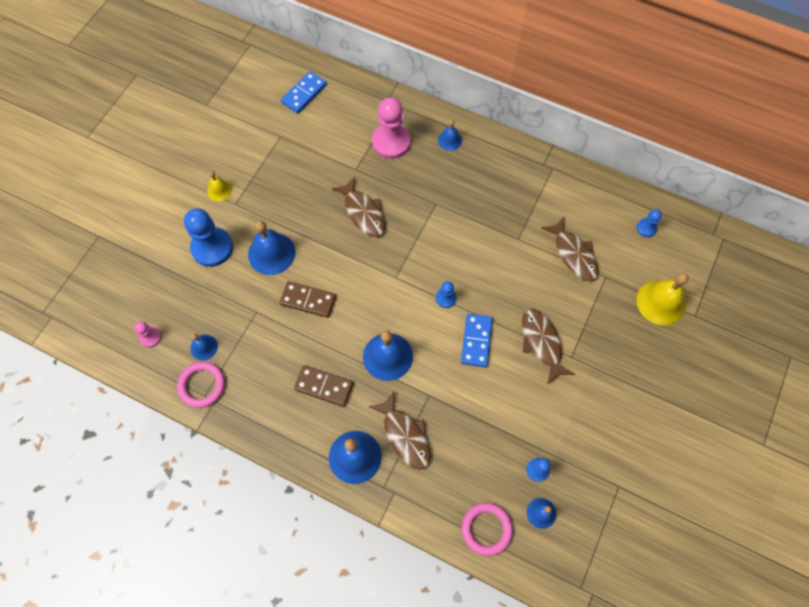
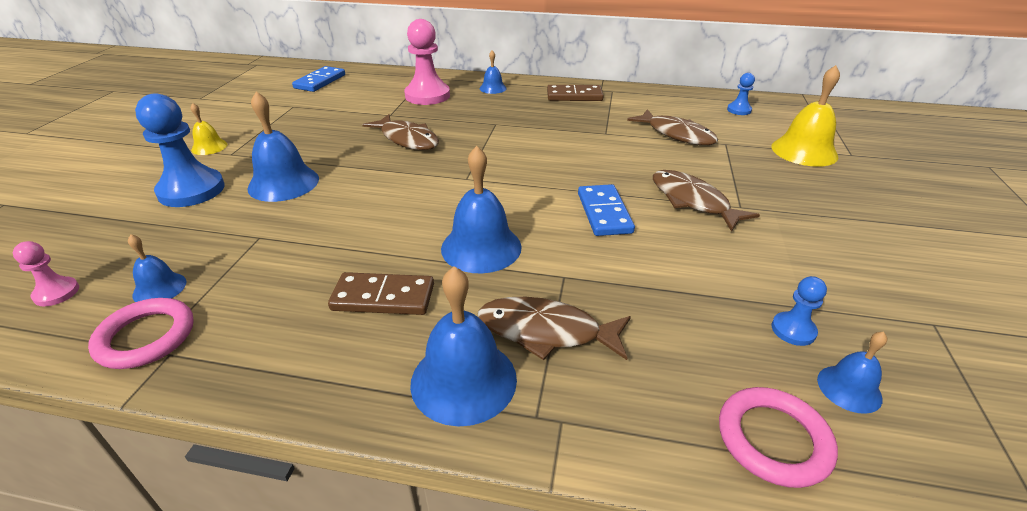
camera: 15 degrees left, 30 degrees down
brown domino [279,281,336,318] -> brown domino moved to [547,85,604,101]
brown fish [369,392,431,470] -> brown fish turned 150 degrees clockwise [478,297,631,360]
blue pawn [436,281,457,308] -> none

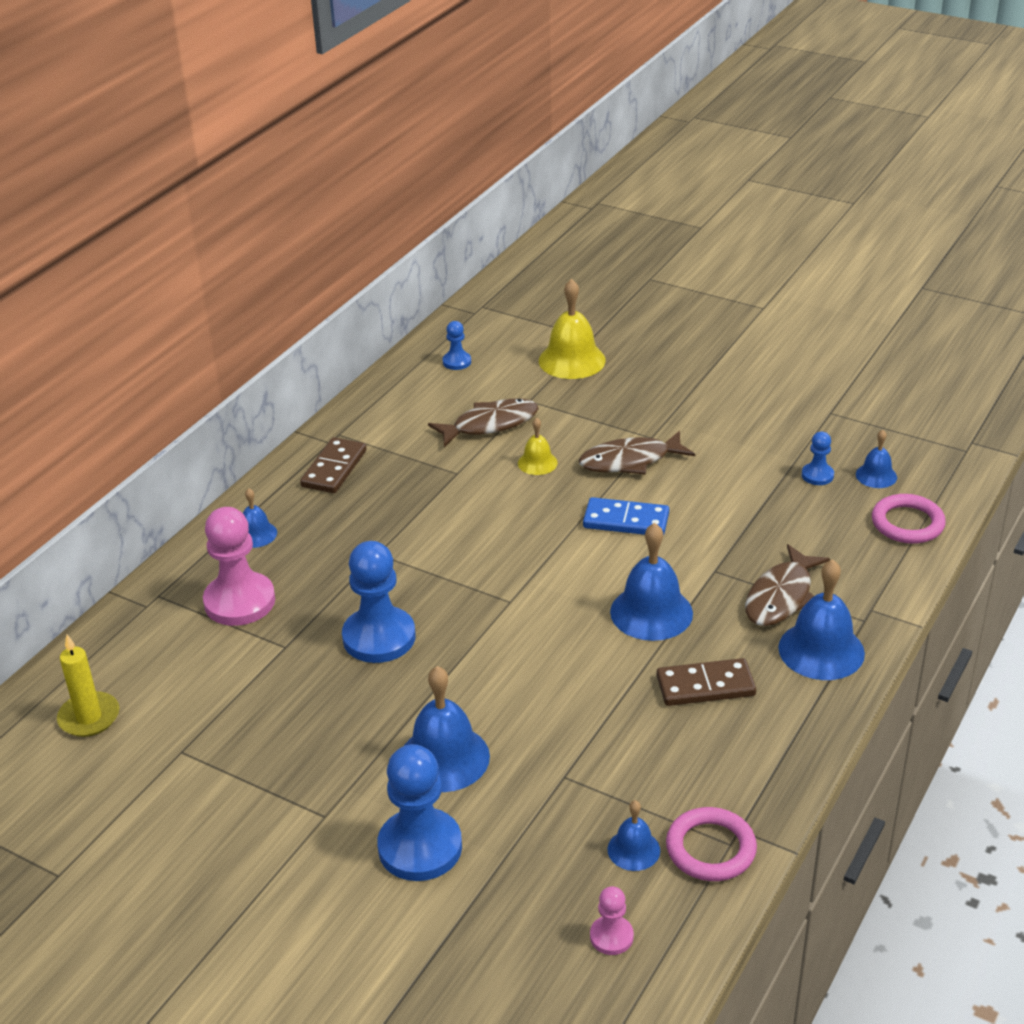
camera: 70 degrees left, 0 degrees up
yellow bell [191,103,228,155] -> yellow bell moved to [518,417,558,475]
blue domino [292,66,345,92] -> yellow candle [57,635,119,737]
brown domino [328,272,434,315] -> brown domino turned 60 degrees clockwise [657,658,756,706]
brown fish [362,114,439,150] -> blue pawn [342,541,416,663]

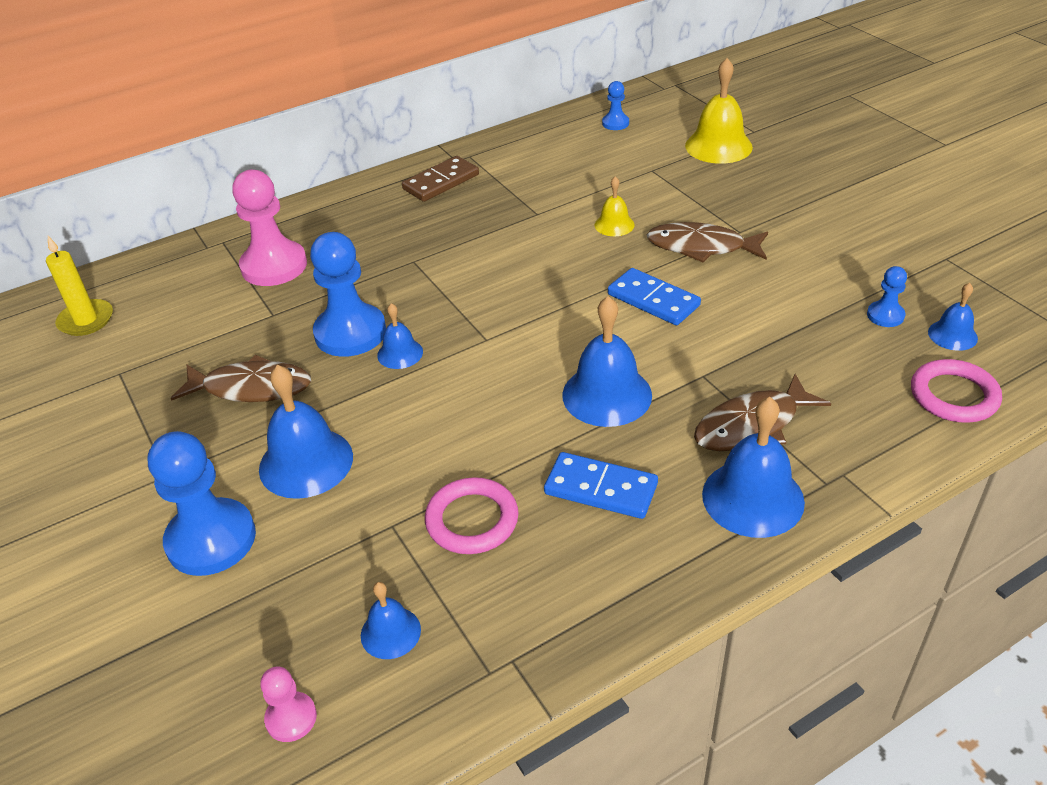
camera: 30 degrees right, 5 degrees up
blue bell [243,488,277,548] -> blue bell moved to [377,303,423,369]
brown fish [428,399,539,447] -> brown fish moved to [171,355,311,402]
brown domino [657,658,756,706] -> blue domino [544,452,658,519]
pink ring [666,807,757,881] -> pink ring moved to [425,477,519,554]

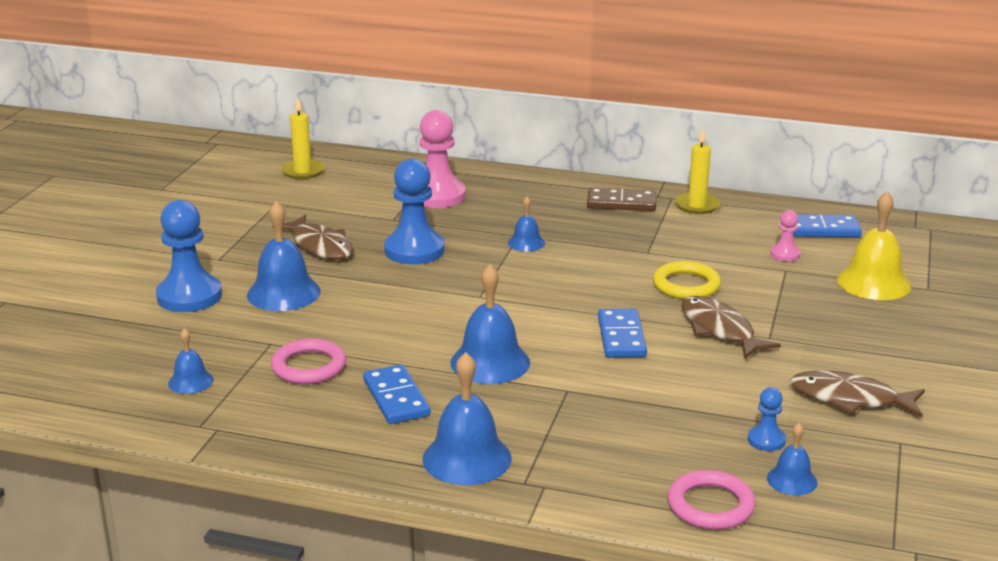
camera: 45 degrees right, 15 degrees down
pink pawn [260,667,317,742] -> pink pawn moved to [770,210,801,261]
blue bell [377,303,423,369] -> blue bell moved to [508,196,545,252]
yellow bell [595,176,635,236] -> yellow ring [653,261,721,299]
blue pawn [602,81,629,130] -> blue domino [793,214,862,237]
brown fish [694,374,831,451] -> brown fish moved to [790,370,925,418]
none -> yellow candle [675,129,720,214]

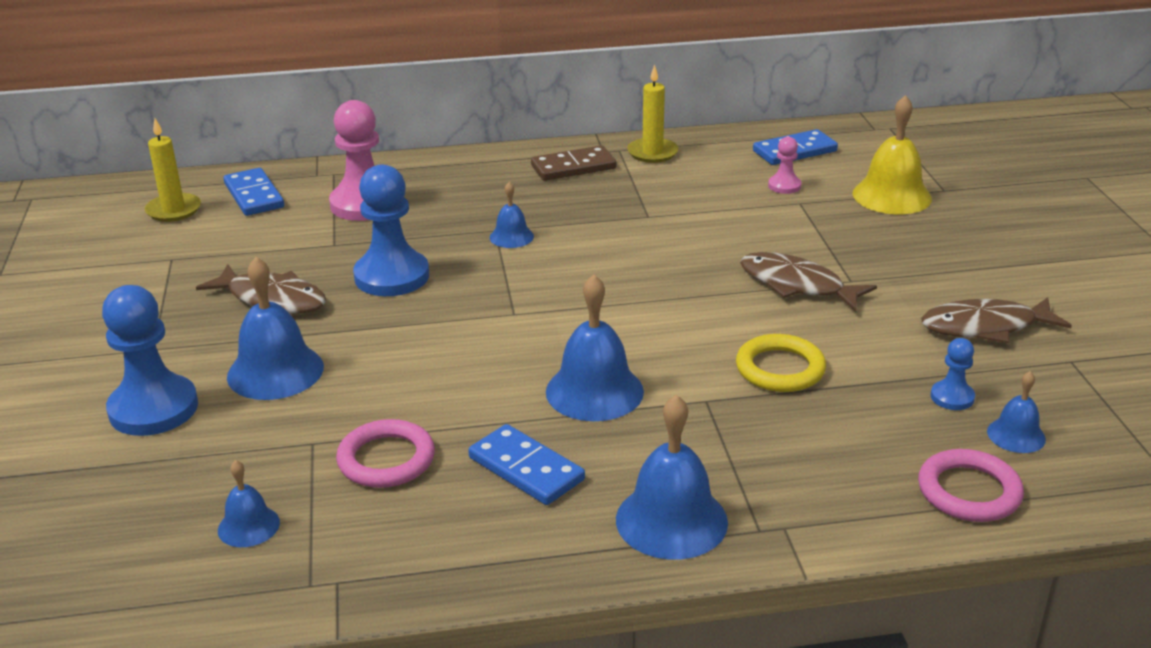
camera: 25 degrees left, 5 degrees up
blue domino [598,309,647,358] -> blue domino moved to [223,168,284,216]
yellow ring [653,261,721,299] -> yellow ring moved to [736,334,826,392]

